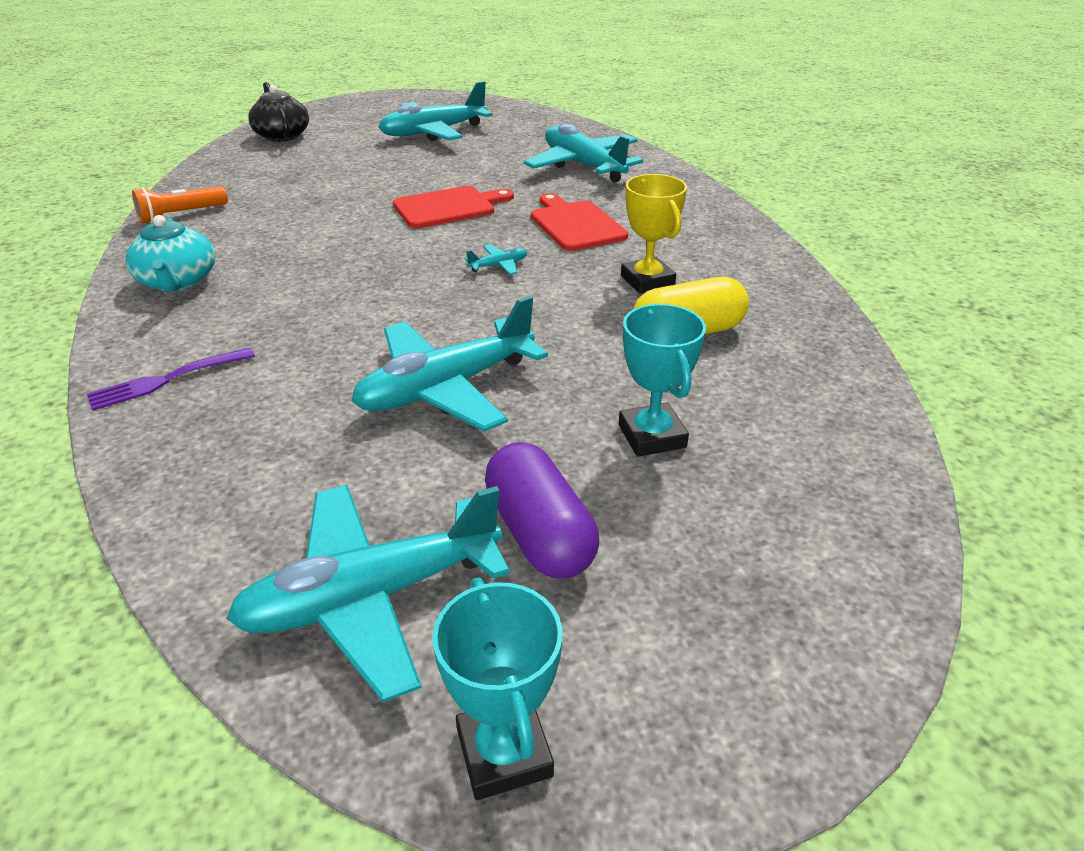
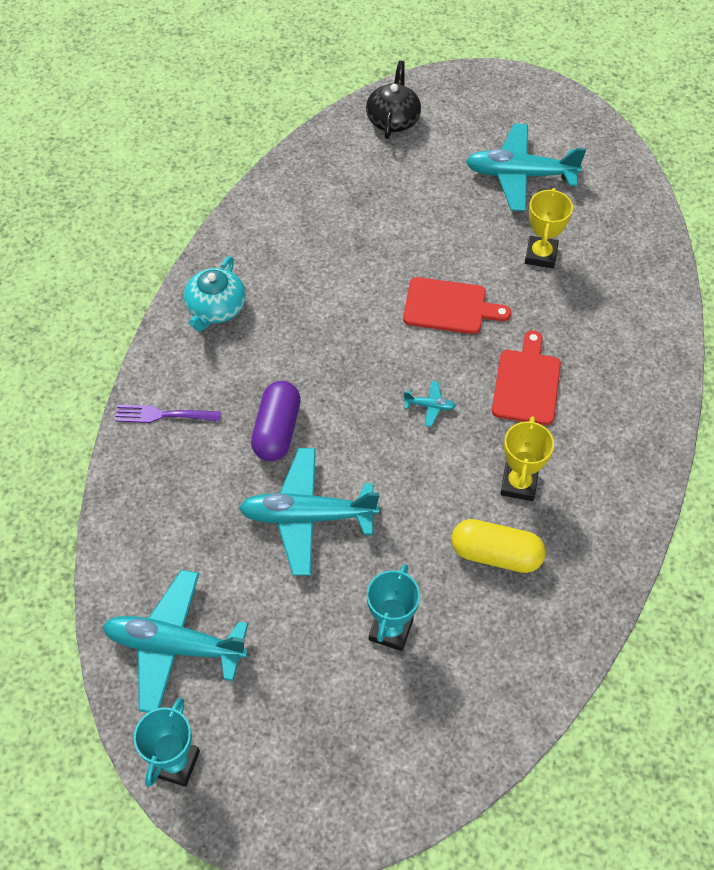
camera: 35 degrees right, 20 degrees up
orange flashlight [132,186,228,223] -> none
purple capsule [485,442,599,578] -> purple capsule moved to [251,381,301,461]
turquoise plane [524,124,644,182] -> none
none -> yellow trophy [525,188,573,268]

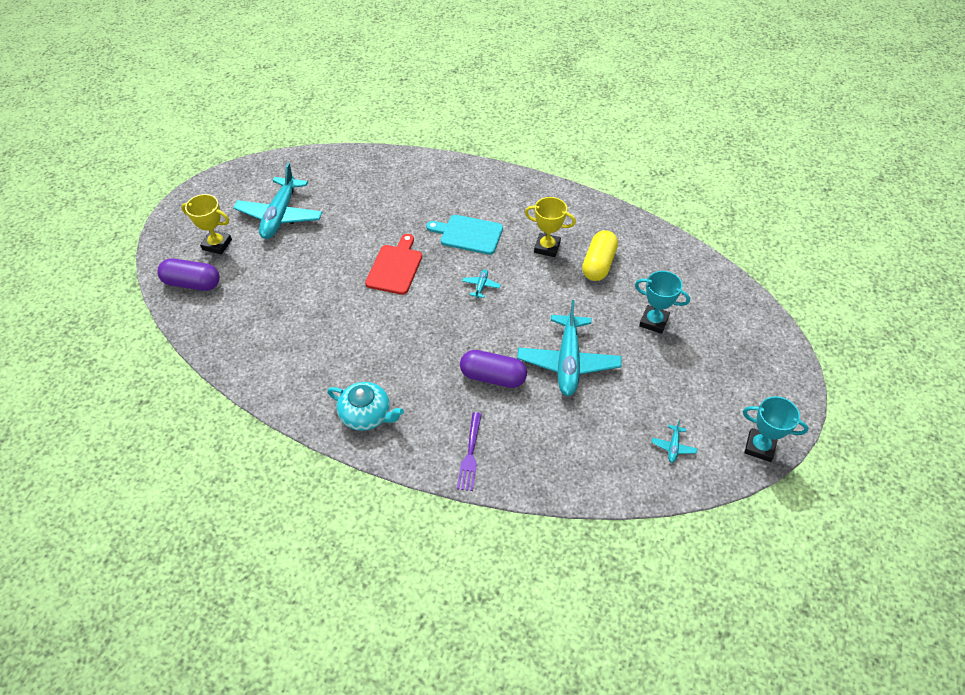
camera: 85 degrees left, 5 degrees down
turquoise plane [103,570,248,713] -> turquoise plane [651,420,697,463], size x0.41
black teapot [366,61,421,139] -> purple capsule [157,259,220,291]
red cutting board [492,330,561,425] -> turquoise cutting board [426,215,503,255]
yellow trophy [525,188,573,268] -> yellow trophy moved to [181,194,232,255]

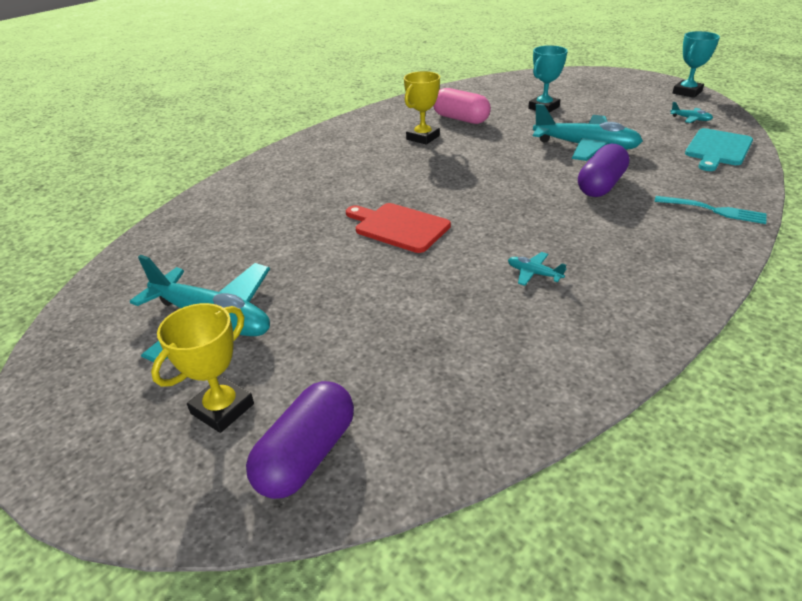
camera: 70 degrees left, 15 degrees down
turquoise teapot [327,382,404,431] -> none
turquoise cutting board [426,215,503,255] -> turquoise cutting board moved to [685,128,753,171]
purple fork [457,412,482,491] -> turquoise fork [654,196,767,224]
turquoise plane [462,269,501,298] -> turquoise plane moved to [508,252,566,286]
yellow capsule [582,230,618,281] -> pink capsule [433,88,491,124]

